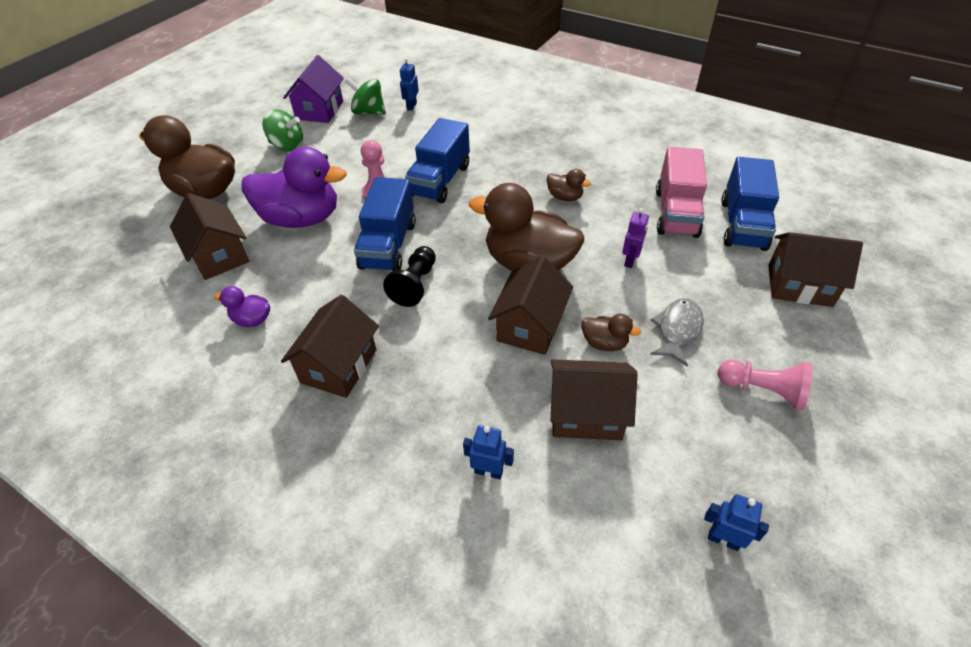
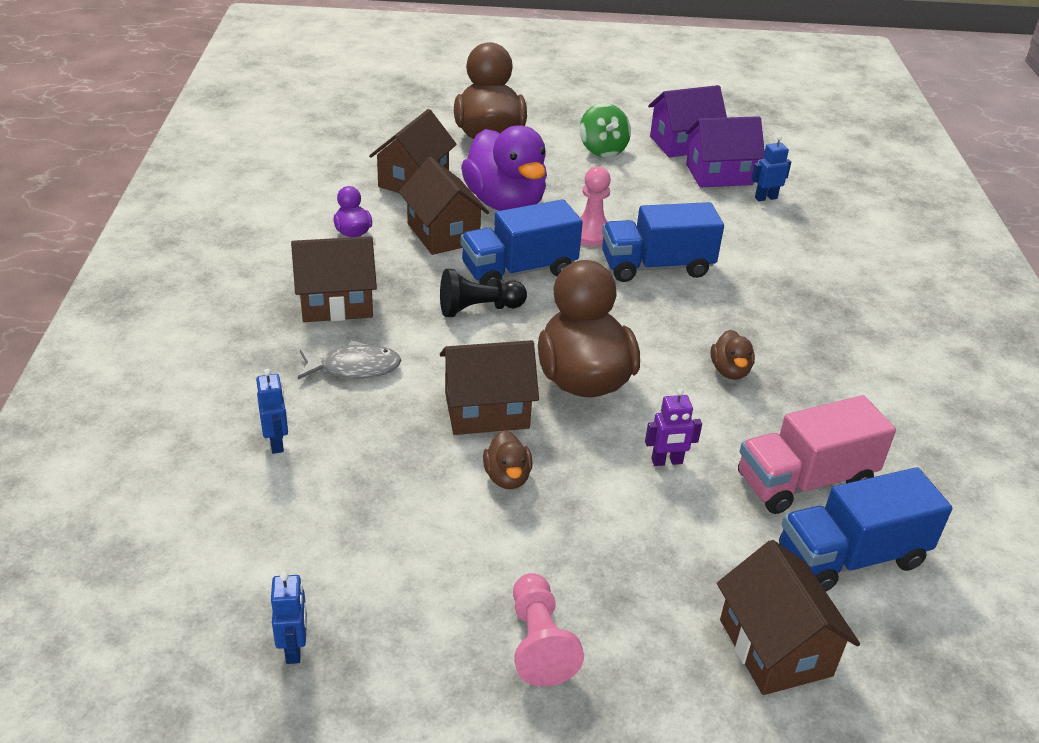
camera: 55 degrees right, 10 degrees down
green spinning top [345,78,386,115] -> purple house [686,116,765,187]
brown house [551,359,637,440] -> brown house moved to [399,157,489,255]
grey fish [650,298,704,367] -> grey fish moved to [298,340,401,379]

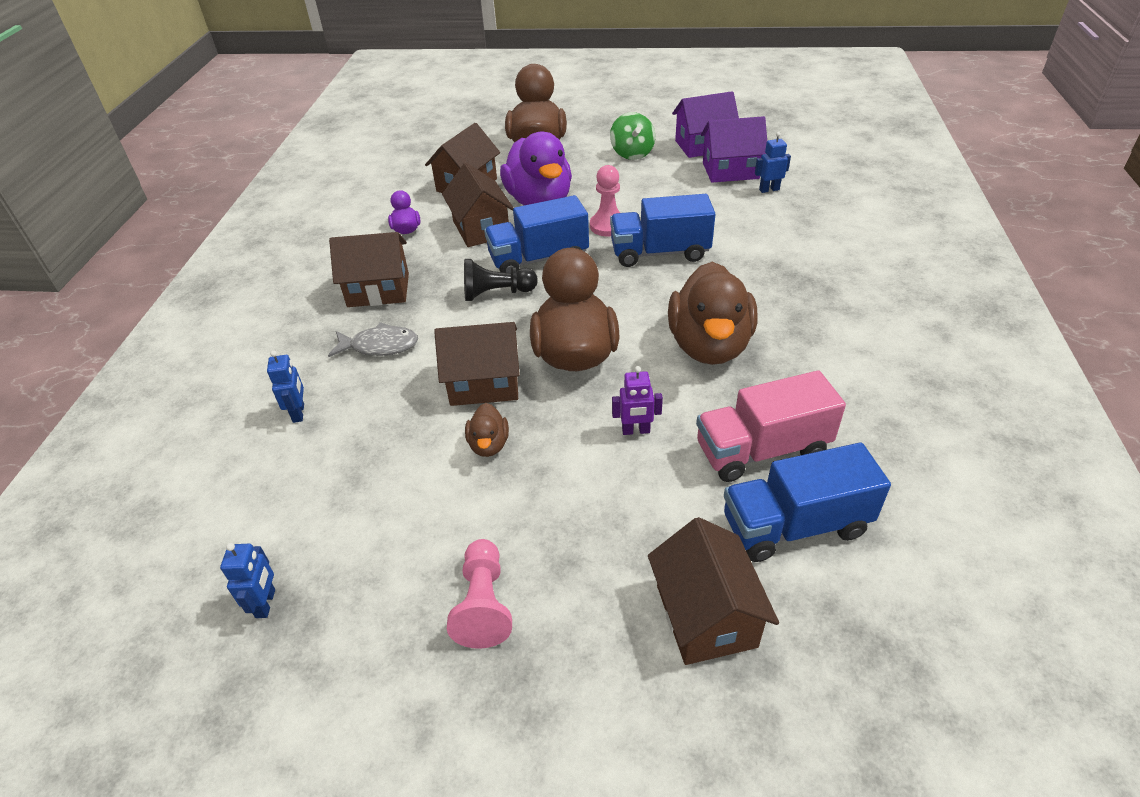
camera: 10 degrees right, 5 degrees up
brown duck [711,330,755,380] -> brown duck [668,262,757,365], size x2.23

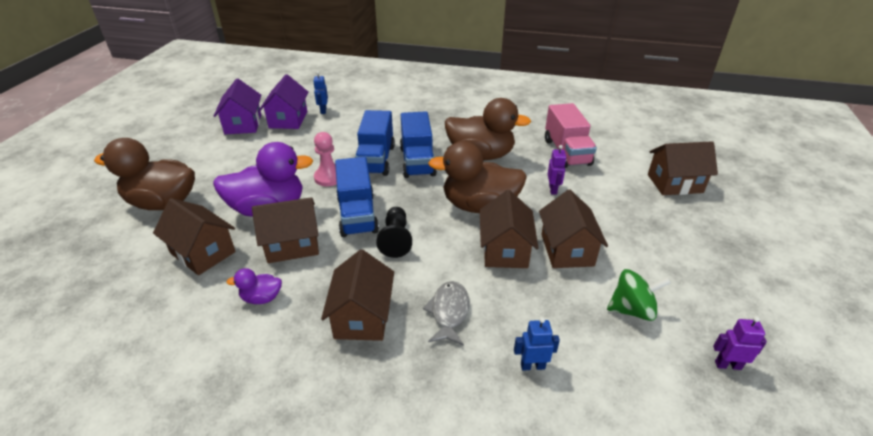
camera: 85 degrees left, 5 degrees down
blue robot [220,543,275,618] -> purple robot [713,316,767,370]
pink pawn [447,539,512,649] -> none
brown duck [465,403,509,457] -> brown house [539,190,608,268]
green spinning top [610,112,655,160] -> green spinning top moved to [607,269,671,321]
blue truck [724,443,891,562] -> blue truck moved to [400,111,437,178]

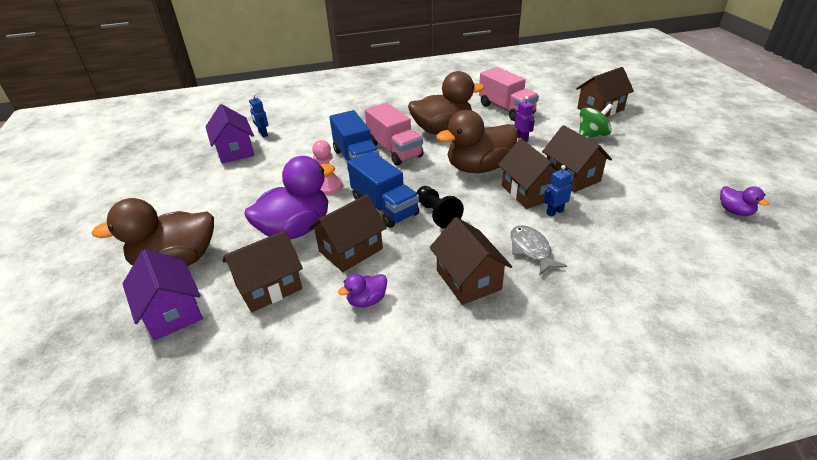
camera: 25 degrees left, 0 degrees up
brown house [153,198,236,275] -> brown house turned 45 degrees counterclockwise [223,231,303,312]
purple house [214,79,261,134] -> purple house moved to [122,250,203,341]
blue truck [400,111,437,178] -> pink truck [365,103,423,166]
blue robot [514,317,560,371] -> blue robot moved to [543,165,572,217]
green spinning top [607,269,671,321] -> green spinning top moved to [579,104,613,138]
purple robot [713,316,767,370] -> purple duck [720,186,769,216]

